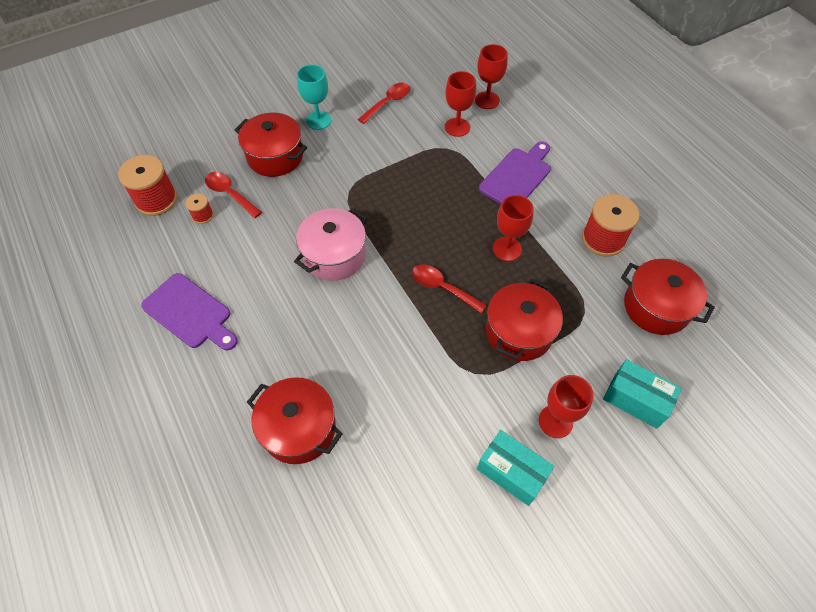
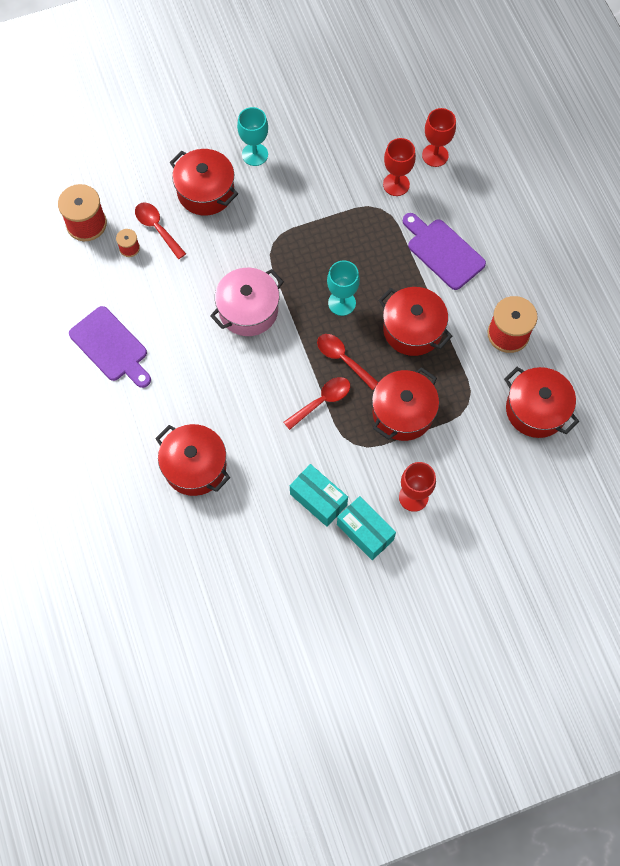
camera: 10 degrees right, 10 degrees up
red spoon [358,83,410,124] -> red spoon moved to [283,377,350,430]
purple cutting board [479,142,551,204] -> purple cutting board turned 90 degrees counterclockwise [403,213,486,290]
red goblet [493,195,534,261] -> red pot [378,287,452,356]
turquoise box [603,359,682,429] -> turquoise box moved to [290,464,348,527]
none -> turquoise goblet [327,260,360,316]

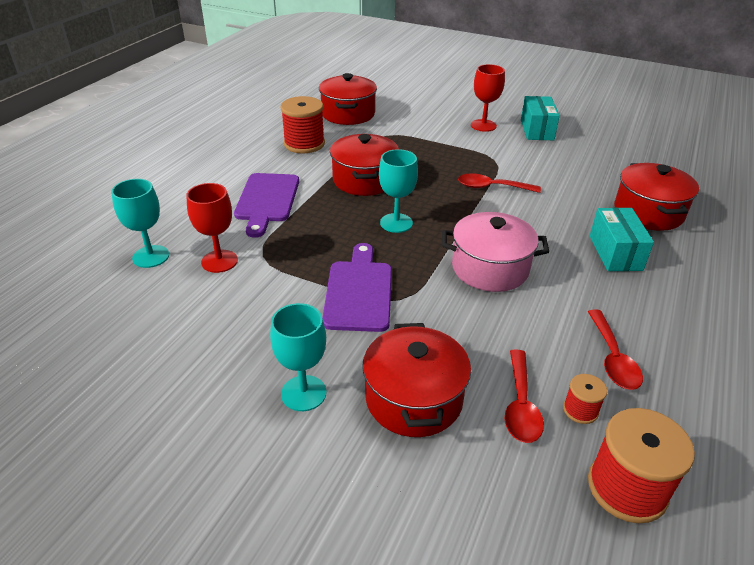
camera: 135 degrees left, 30 degrees down
purple cutting board [69,306,151,388] -> purple cutting board moved to [322,243,392,332]
turquoise box [290,464,348,527] -> turquoise box moved to [590,208,654,271]
red spoon [317,334,378,390] -> red spoon moved to [588,310,643,390]
red pot [372,367,439,441] -> none
red goblet [422,108,456,167] -> turquoise goblet [111,179,169,268]

